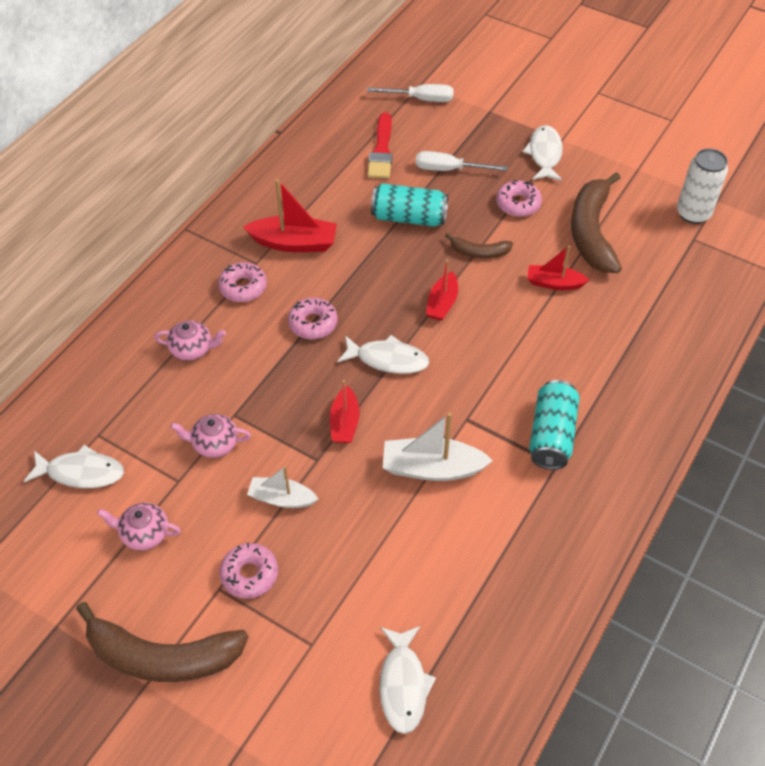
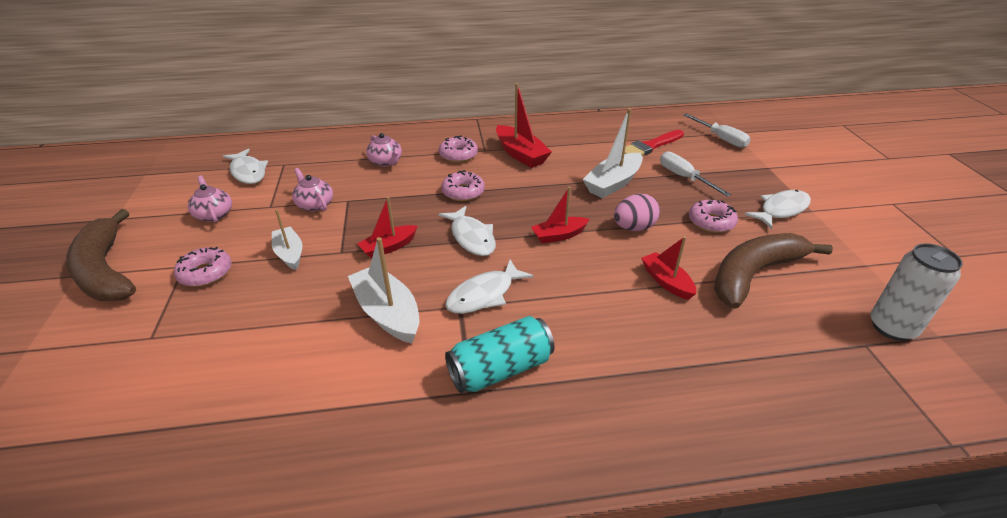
camera: 50 degrees right, 15 degrees down
turquoise can [371,183,448,227] -> white boat [582,108,643,198]
white fish [379,626,436,734] -> white fish moved to [445,260,534,314]
brown banana [445,233,513,258] -> pink egg [614,194,660,231]

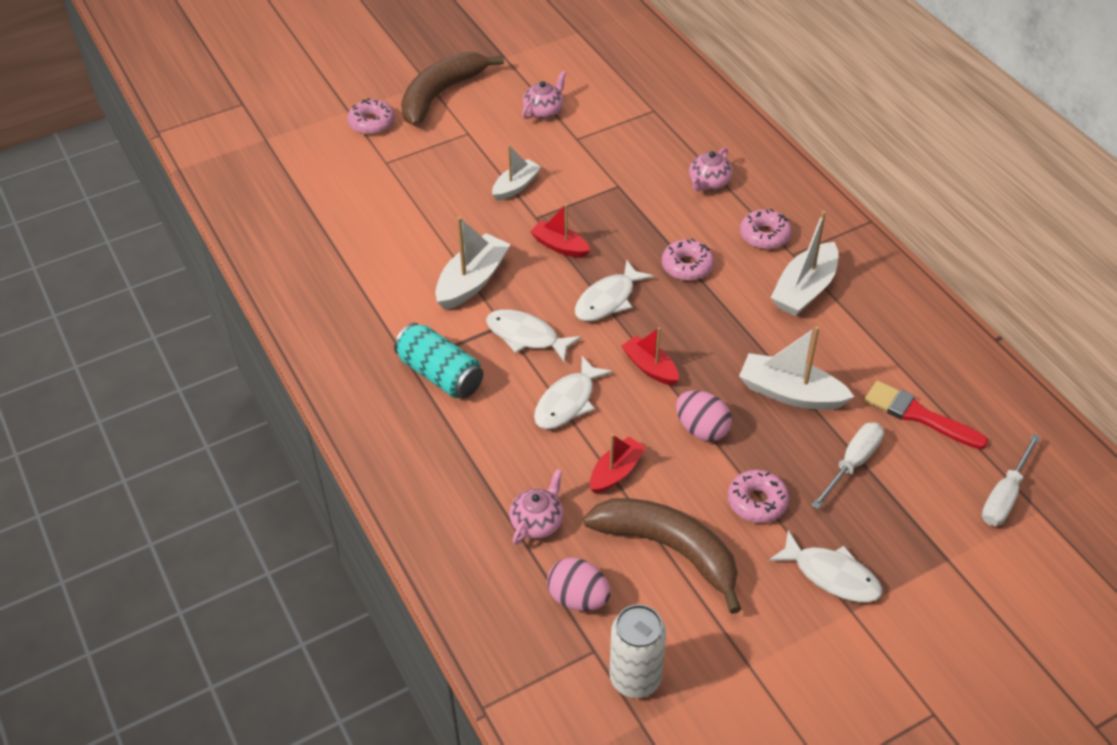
camera: 70 degrees right, 10 degrees up
pink donut [174,247,232,287] -> pink donut moved to [347,98,395,135]
white fish [223,149,268,184] -> white fish moved to [534,356,613,429]
pink teapot [292,168,333,212] -> pink teapot moved to [510,469,563,545]
red boat [496,83,552,168] -> white boat [770,211,839,316]
none -> pink egg [547,557,611,611]

